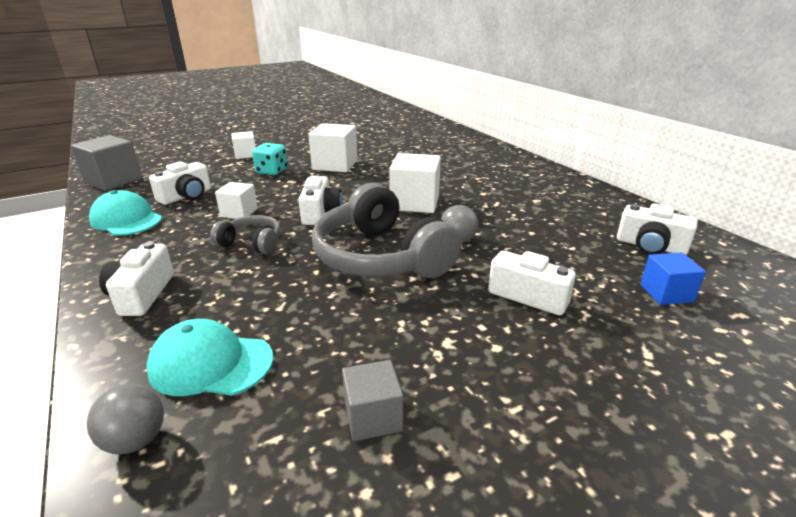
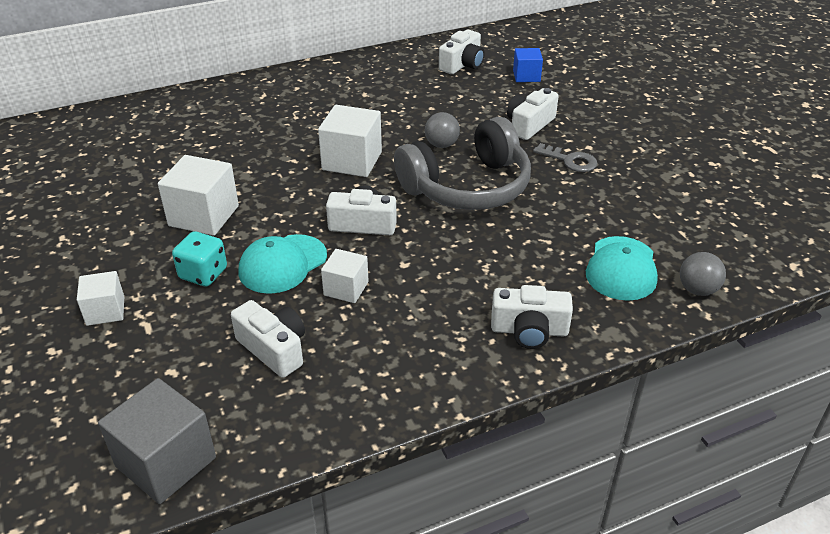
camera: 85 degrees left, 10 degrees up
turquoise cap [89,190,162,236] -> turquoise cap moved to [239,234,327,294]
grey headphones [210,215,281,254] -> none
grey cube [342,360,403,441] -> none
none -> grey key [533,143,597,172]

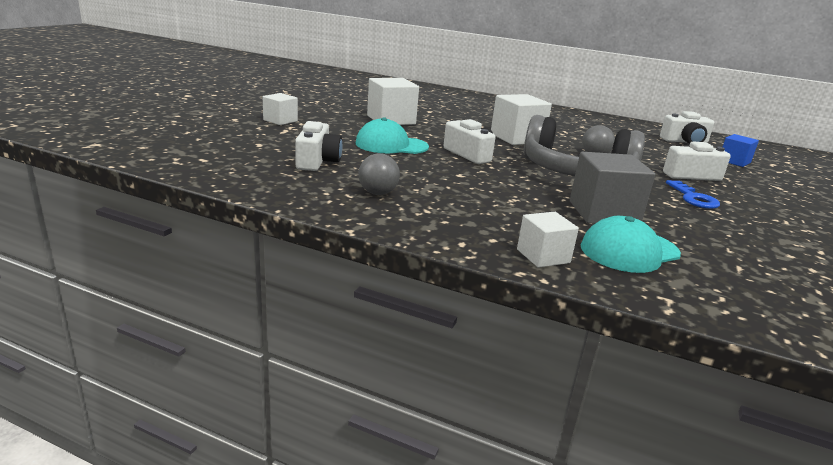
camera: 45 degrees right, 15 degrees down
grey cube [98,378,216,504] -> grey cube moved to [570,152,655,224]
turquoise dice [172,231,227,286] -> none
white cube [321,249,369,303] -> white cube moved to [517,212,579,268]
white camera [491,285,573,349] -> none
grey key [533,143,597,172] -> blue key [666,180,720,209]
grey ball [680,252,726,296] -> grey ball moved to [358,153,400,195]

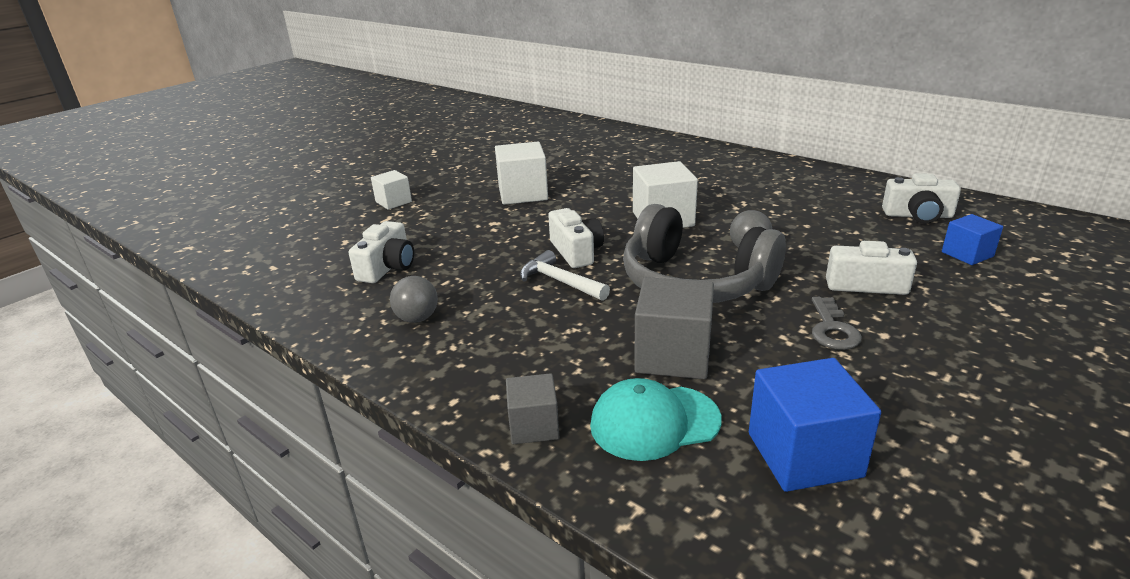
camera: 20 degrees right, 5 degrees up
turquoise cap [356,117,429,154] -> none
white cube [517,212,579,268] -> grey cube [506,373,559,444]
blue key [666,180,720,209] -> grey key [812,297,862,350]
none -> white hammer [520,250,610,301]
none -> blue cube [749,358,881,492]

